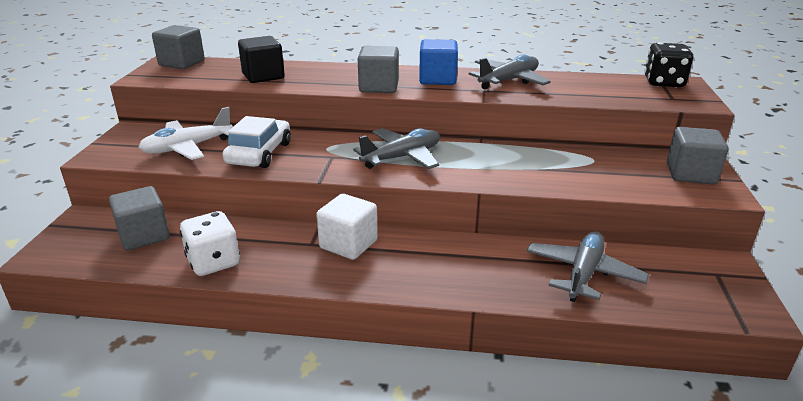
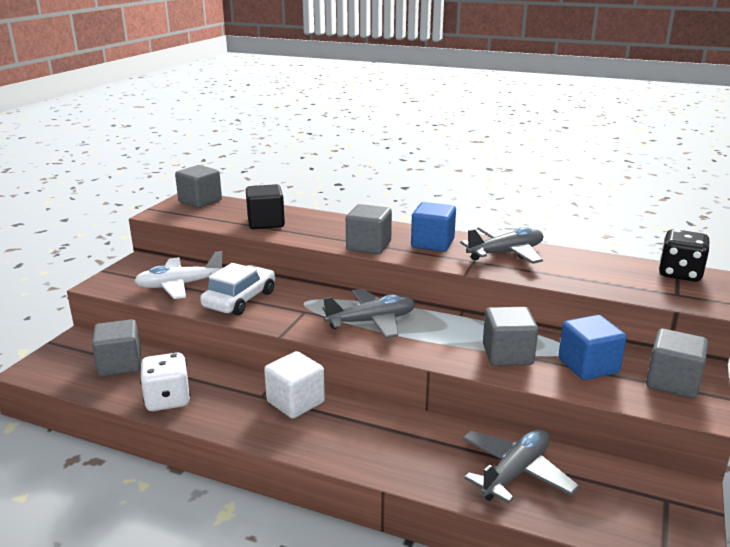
camera: 15 degrees right, 5 degrees down
none -> grey cube [483,307,538,366]
none -> blue cube [558,315,627,380]

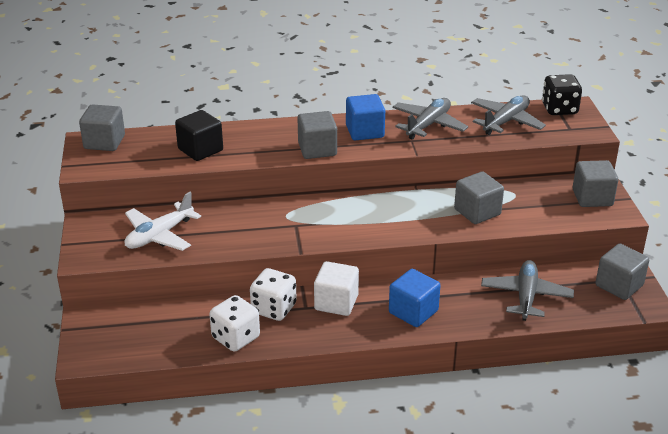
camera: 30 degrees left, 10 degrees up
grey cube [92,319,141,377] -> grey cube moved to [595,244,649,300]
white car [200,263,275,315] -> none
grey plane [323,288,415,338] -> grey plane moved to [471,95,546,135]
blue cube [558,315,627,380] -> blue cube moved to [389,269,441,327]
none -> white dice [250,268,297,321]

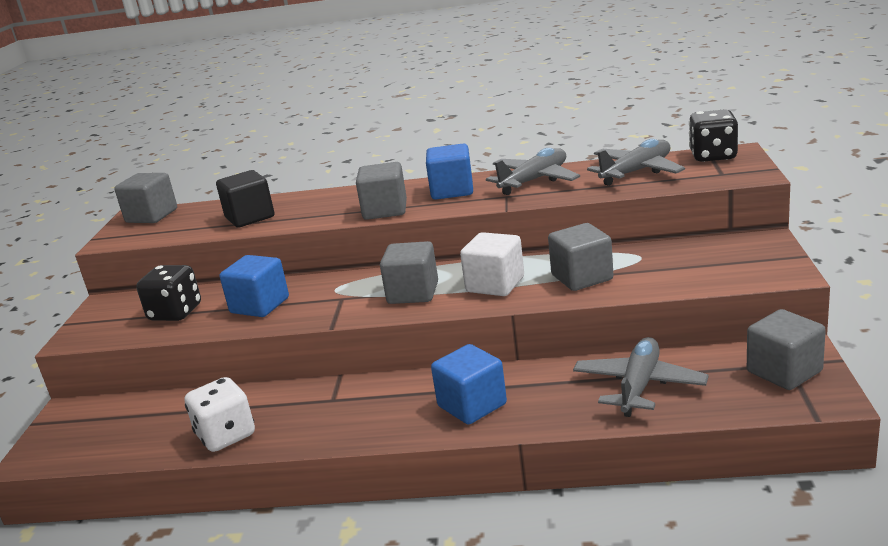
camera: 15 degrees right, 10 degrees down
white plane [125,192,201,251] -> black dice [136,265,201,321]
white dice [250,268,297,321] -> none
white cube [314,261,359,316] -> white cube moved to [460,232,524,296]
grey cube [572,160,618,207] -> grey cube moved to [380,241,438,304]
none -> blue cube [220,255,289,317]

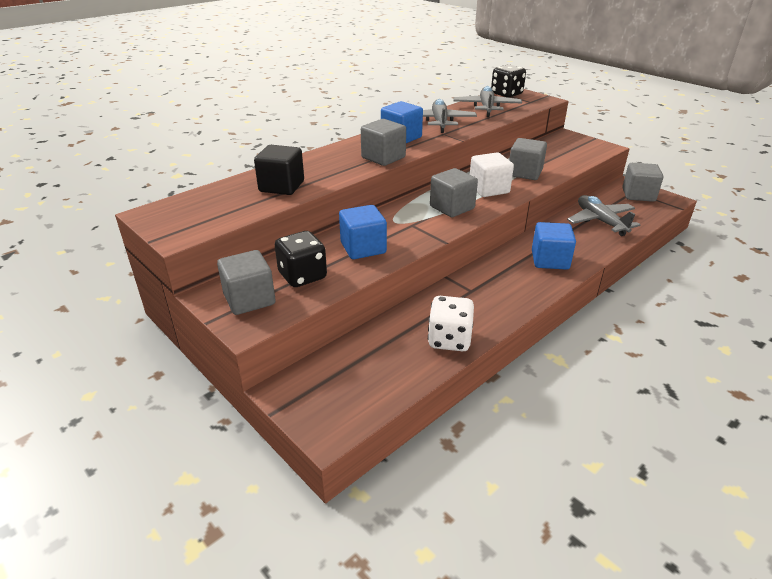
camera: 50 degrees left, 10 degrees up
grey cube [114,173,177,223] -> grey cube moved to [217,250,276,315]

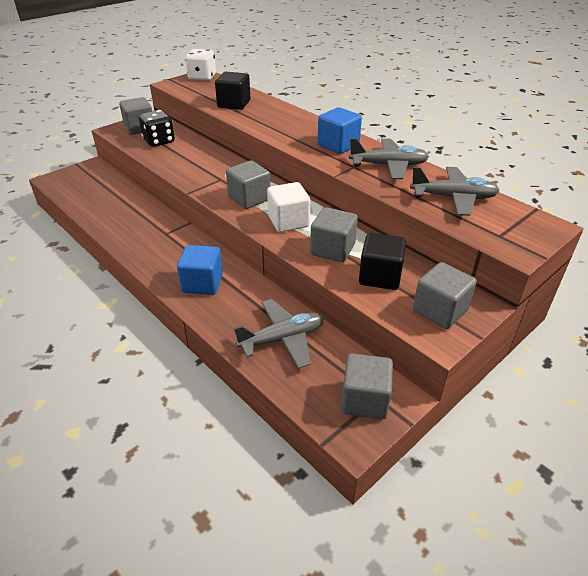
camera: 90 degrees right, 5 degrees up
blue cube [339,205,387,259] -> none
grey cube [361,119,406,166] -> grey cube moved to [413,262,477,329]
white dice [428,296,474,351] -> white dice moved to [185,49,216,81]
black dice [491,64,526,98] -> none
none -> black cube [359,233,406,290]

